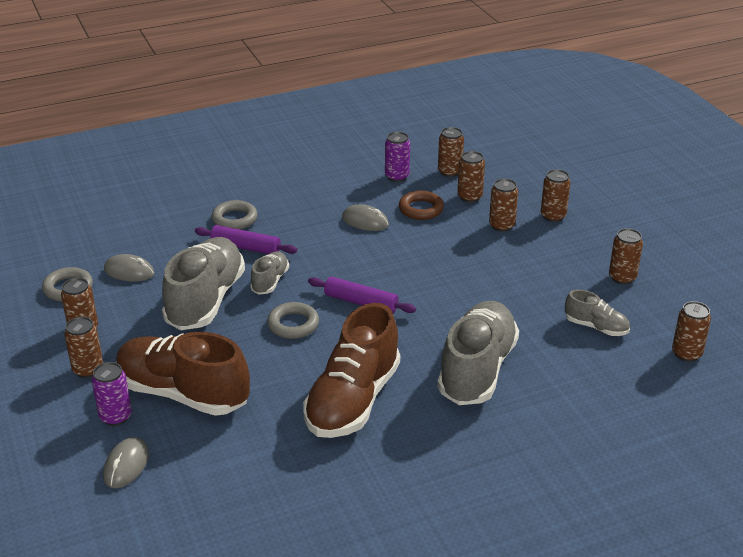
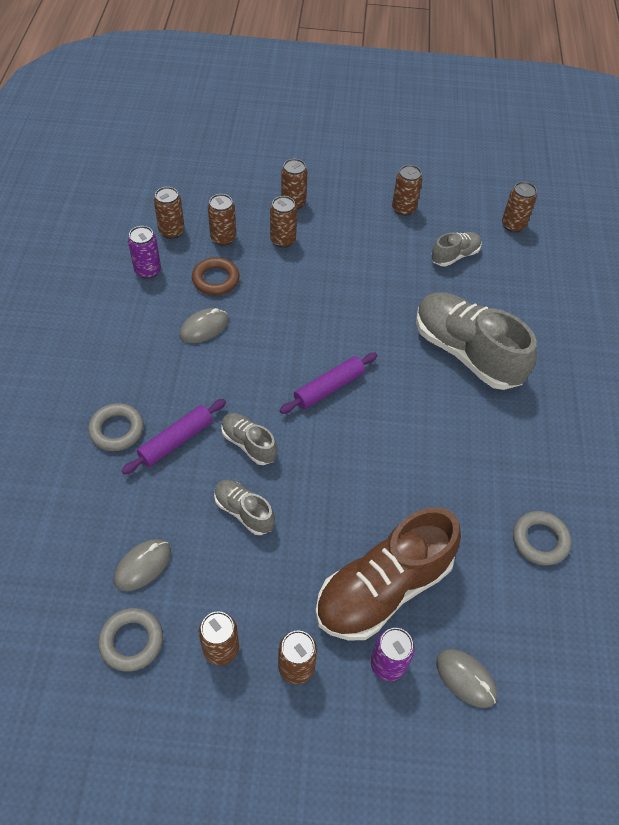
camera: 65 degrees left, 20 degrees up
grey shoe [162,237,245,330] -> grey shoe [214,480,275,535], size x0.49
grey ring [267,302,319,339] -> grey ring moved to [513,511,571,566]
brown shoe [303,303,400,438] -> none

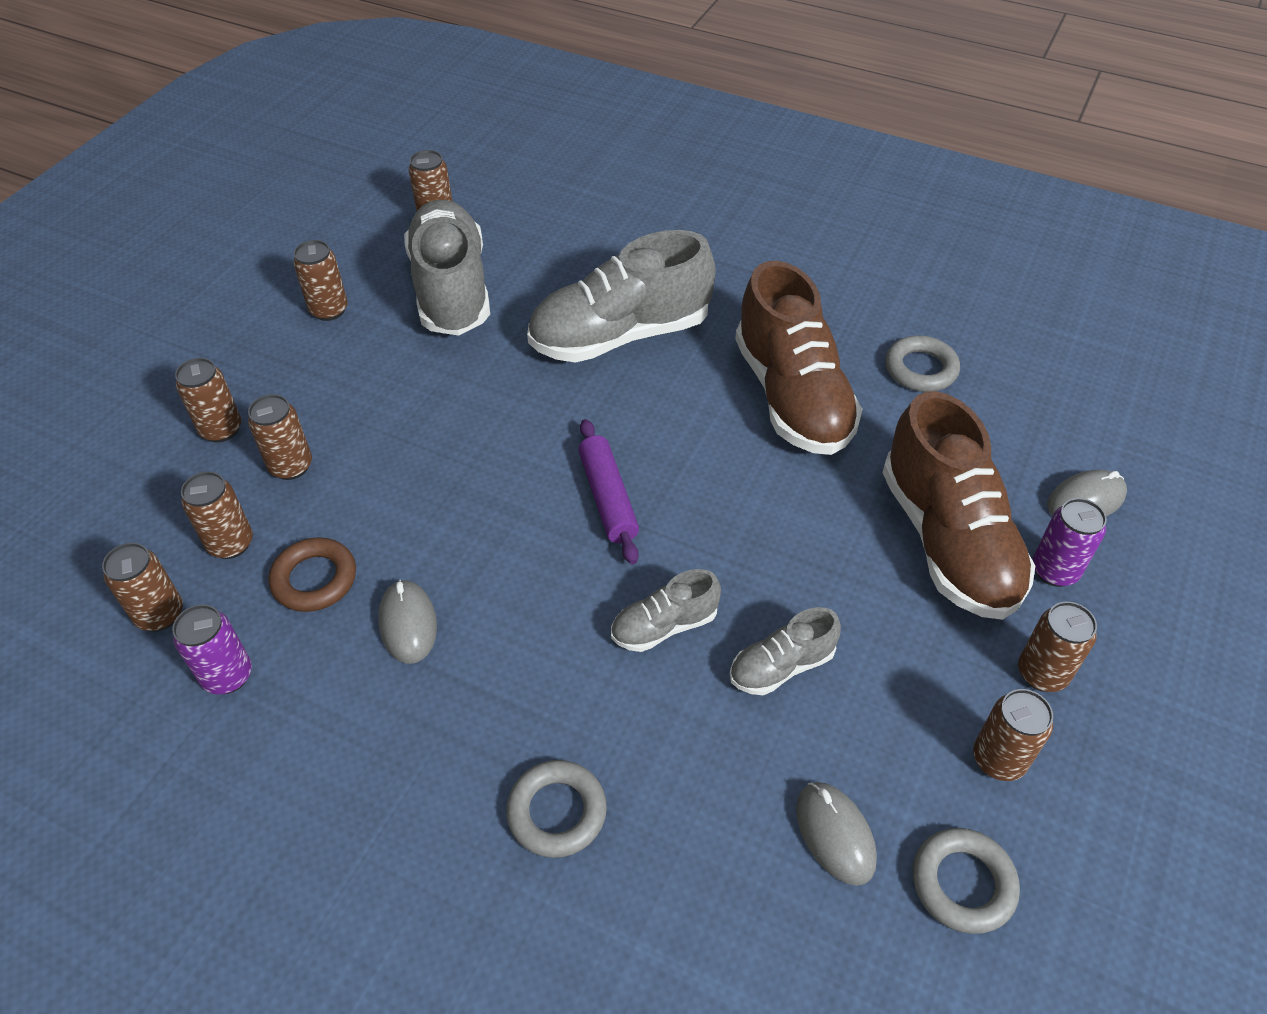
camera: 65 degrees left, 5 degrees down
purple rolling pin [122,399,226,475] -> none
grey shoe [431,232,482,267] -> grey shoe [404,200,490,336], size x2.06
none -> brown shoe [735,261,862,455]

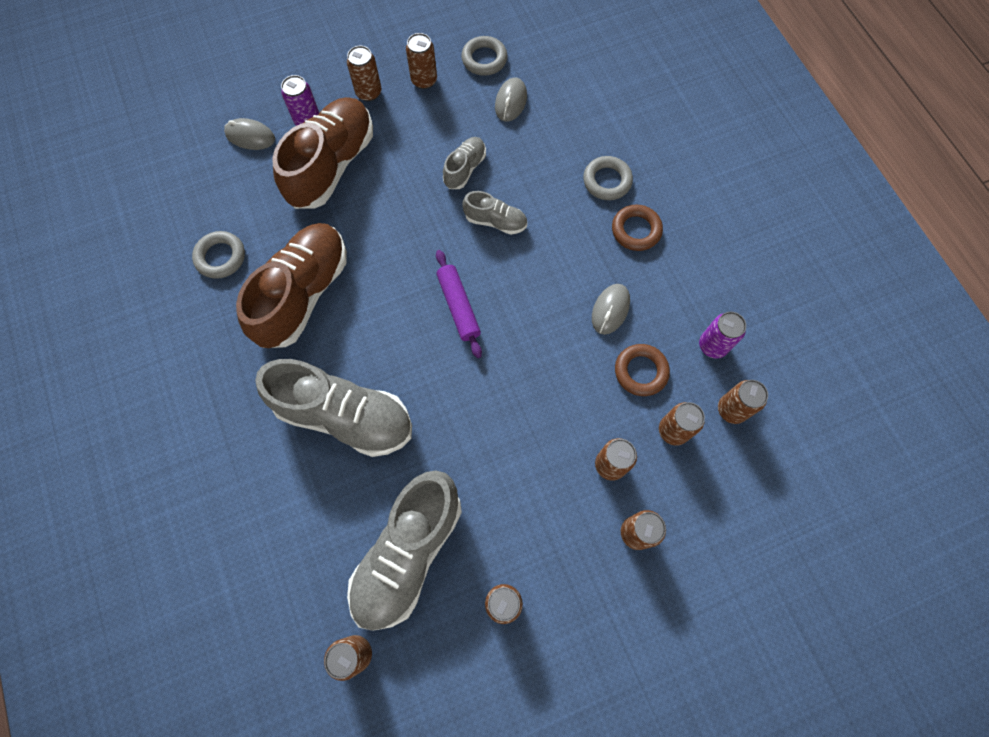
camera: 140 degrees left, 20 degrees up
purple rolling pin [578,419,639,564] -> purple rolling pin turned 45 degrees counterclockwise [436,250,482,358]
grey shoe [730,607,841,695] -> grey shoe turned 75 degrees counterclockwise [443,137,486,189]
none -> brown ring [612,205,663,251]

